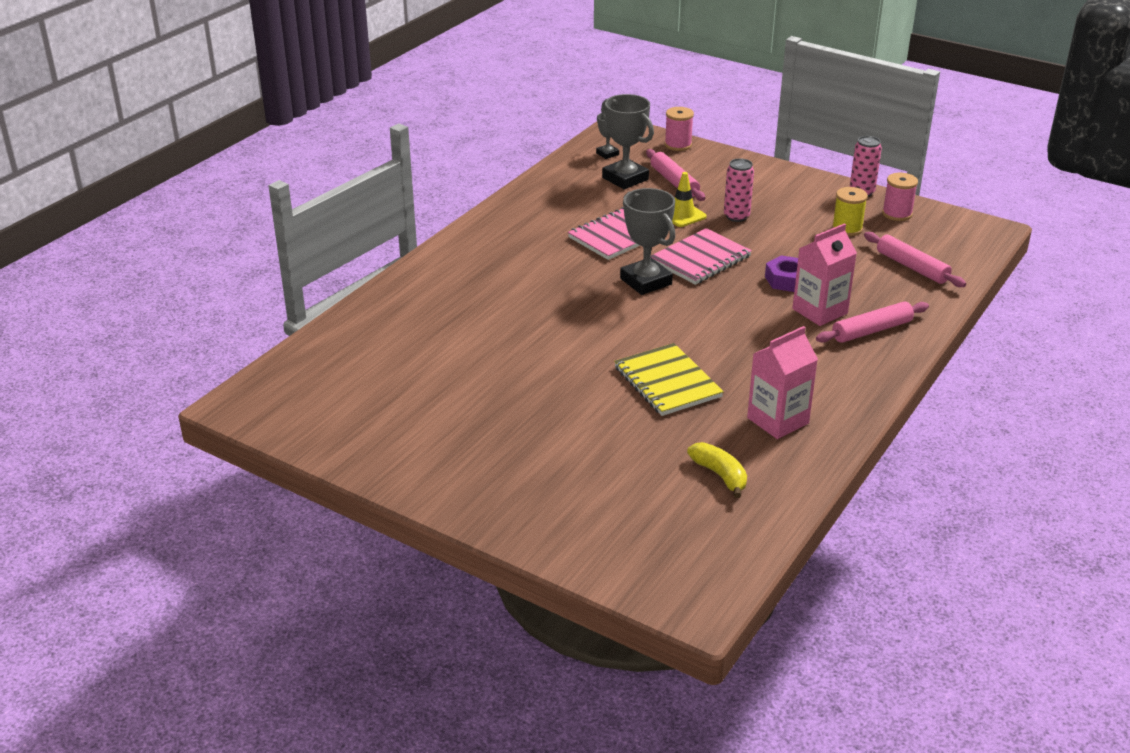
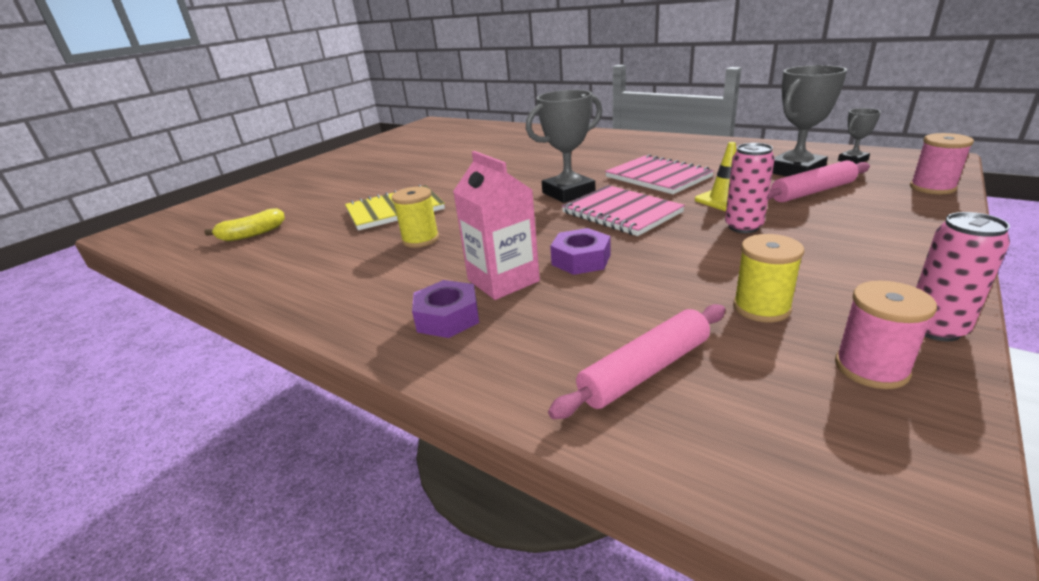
camera: 95 degrees right, 5 degrees down
pink carton [747,326,818,439] -> none
pink rolling pin [816,301,929,343] -> purple nut [412,280,479,338]
none -> yellow spool [392,187,439,248]

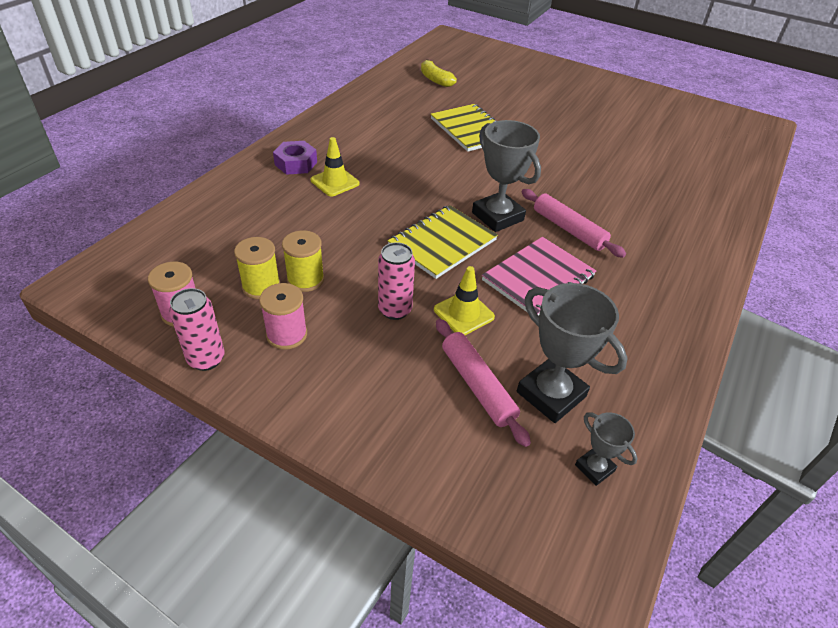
camera: 80 degrees right, 15 degrees up
yellow spool [392,187,439,248] -> yellow spool moved to [282,230,324,292]
pink carton [453,151,540,300] -> yellow traffic cone [311,137,360,196]
pink rolling pin [548,304,725,419] -> pink rolling pin moved to [522,189,626,258]
purple nut [550,228,610,275] -> none
pink notebook [562,185,685,236] -> yellow notebook [388,205,498,279]
pink spool [910,133,974,194] -> pink spool moved to [259,283,307,350]

